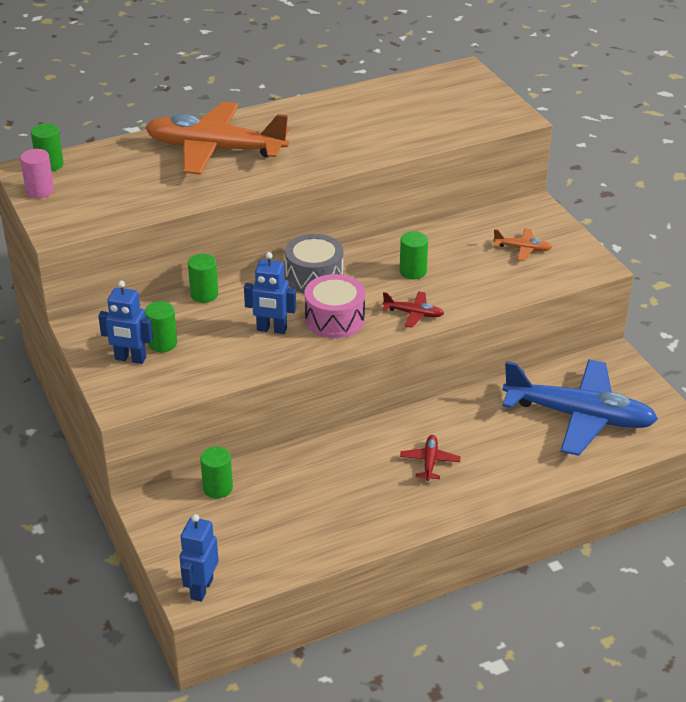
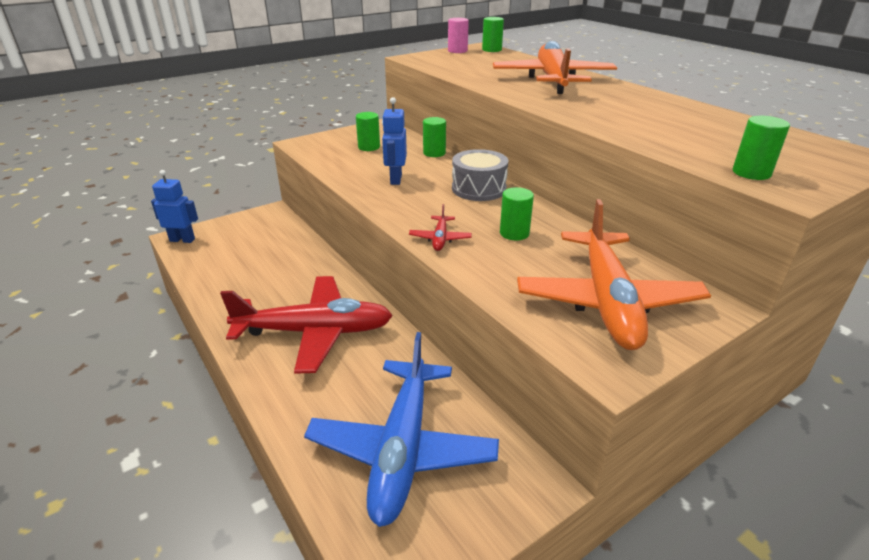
camera: 80 degrees right, 5 degrees down
blue robot [98,280,153,364] -> none
green cylinder [200,447,233,499] -> green cylinder moved to [733,116,790,180]
pink drum [305,274,365,338] -> none
red plane [400,435,461,481] -> red plane [220,276,393,374], size x2.48
orange plane [493,229,552,261] -> orange plane [517,199,711,350], size x2.48

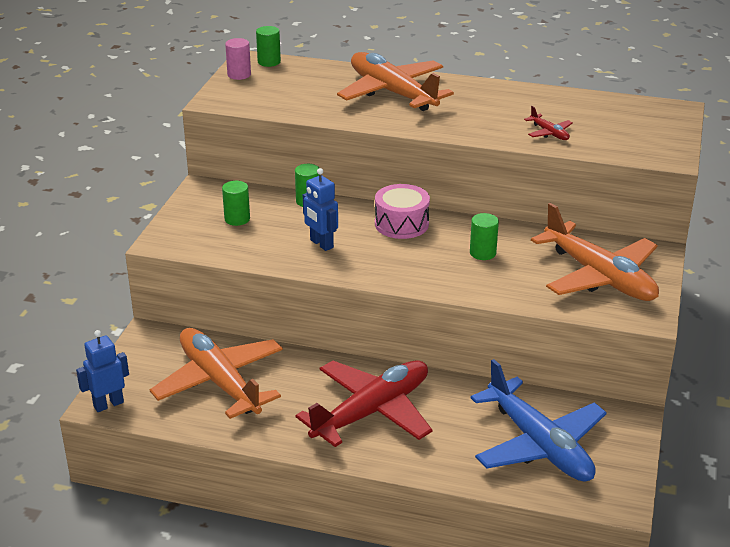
camera: 40 degrees left, 0 degrees up
red plane [409,204,472,251] -> red plane moved to [524,106,573,140]
grey drum [452,149,508,201] -> pink drum [375,184,430,239]
green cylinder [733,116,790,180] -> none
none -> orange plane [150,328,283,419]

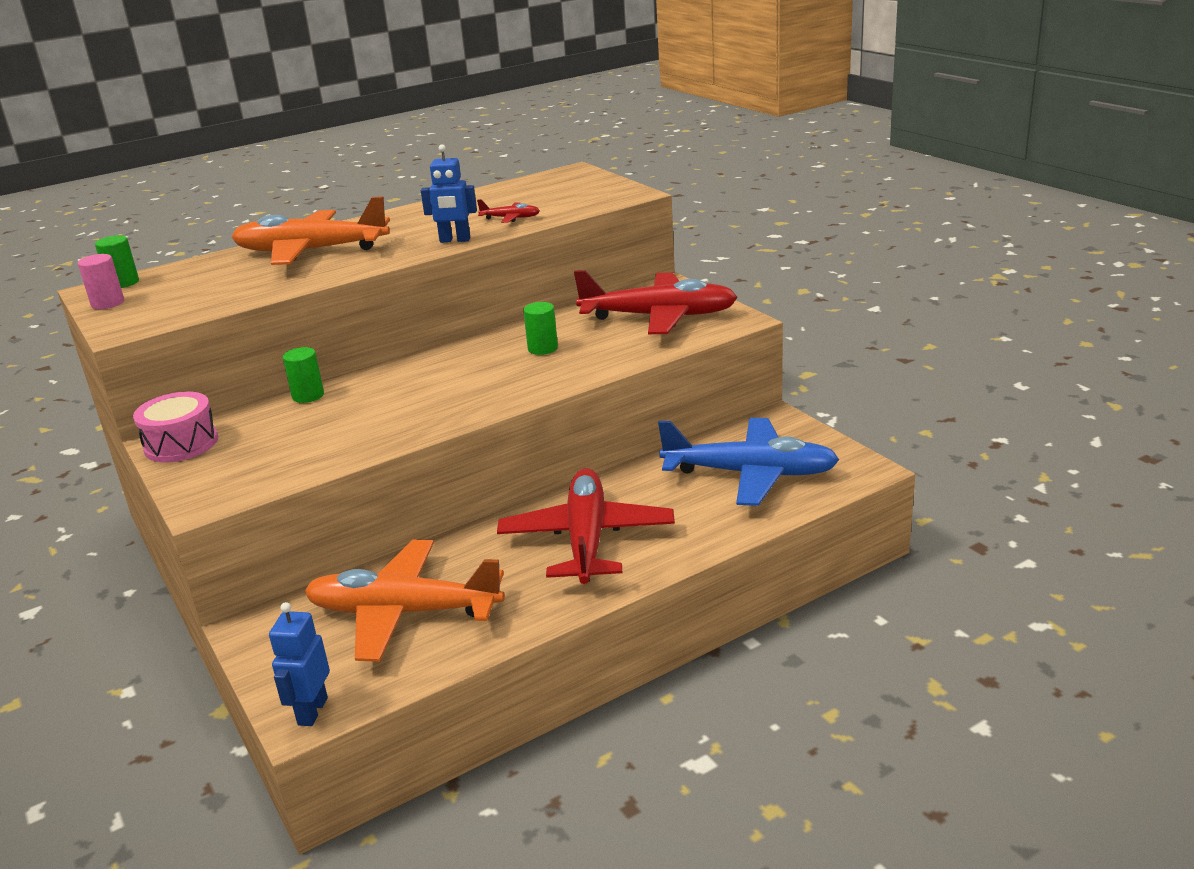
camera: 45 degrees left, 5 degrees down
green cylinder [222,181,250,226] -> none
blue robot [303,168,338,251] -> blue robot moved to [421,145,477,243]
pink drum [375,184,430,239] -> pink drum moved to [133,391,218,463]
orange plane [531,203,659,301] -> red plane [574,270,738,334]

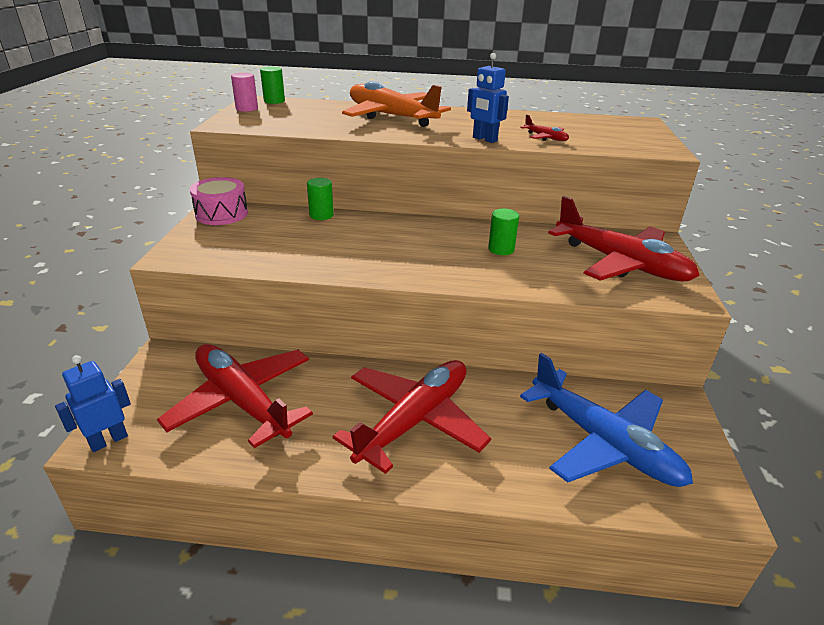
camera: 35 degrees right, 5 degrees up
orange plane [304,540,505,662] -> red plane [157,344,313,448]

